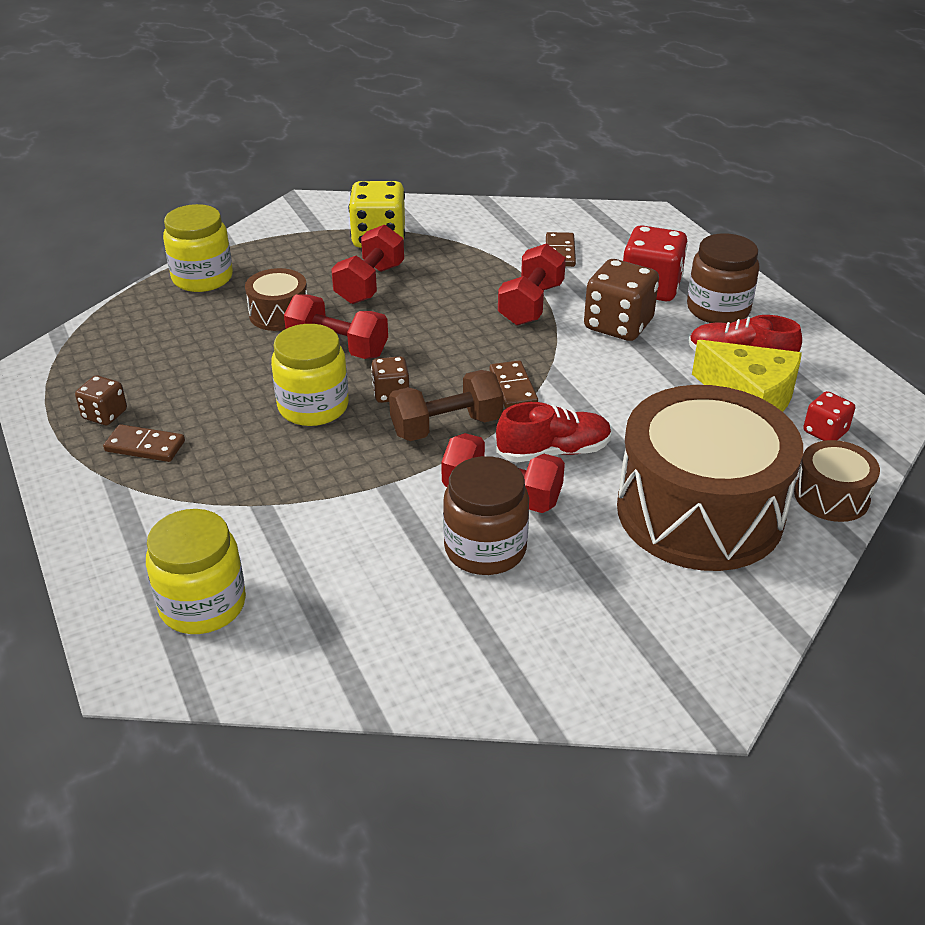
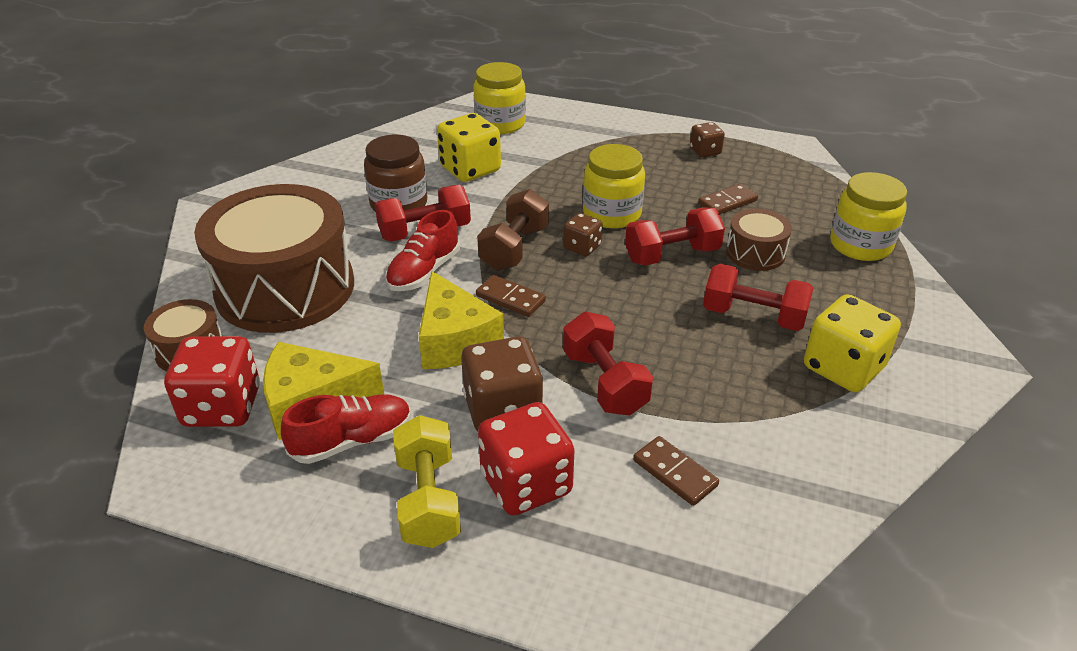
camera: 135 degrees right, 0 degrees up
brown domino [103,424,185,462] -> brown domino moved to [698,184,758,215]
red dumbbell [331,224,404,304] -> red dumbbell turned 45 degrees counterclockwise [703,264,814,331]
brown jar [687,233,760,323] -> yellow dumbbell [393,415,461,548]
red dice [803,391,855,441] -> red dice [164,336,260,427], size x1.82
none -> yellow cheese [419,271,504,369]
none -> yellow dice [437,113,501,182]

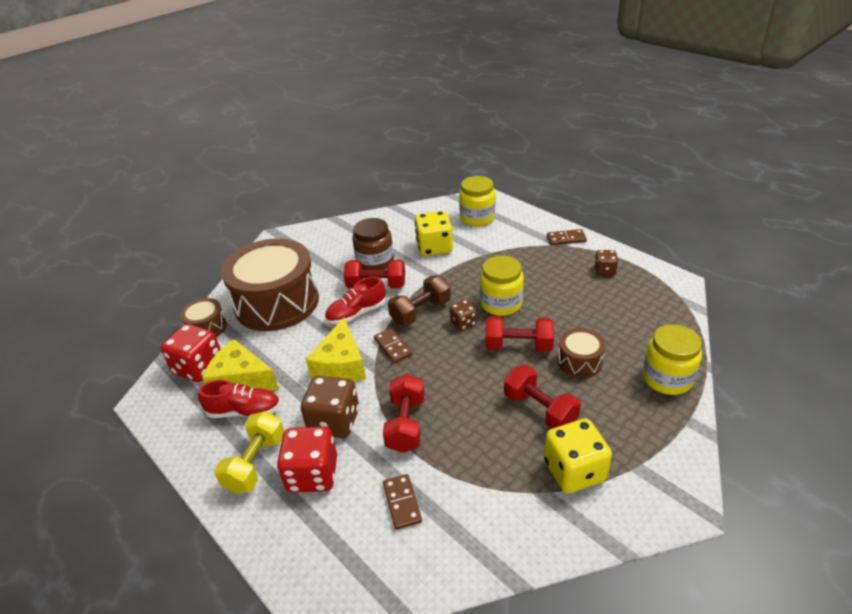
camera: 30 degrees right, 0 degrees up
brown domino [698,184,758,215] -> brown domino moved to [547,229,587,245]

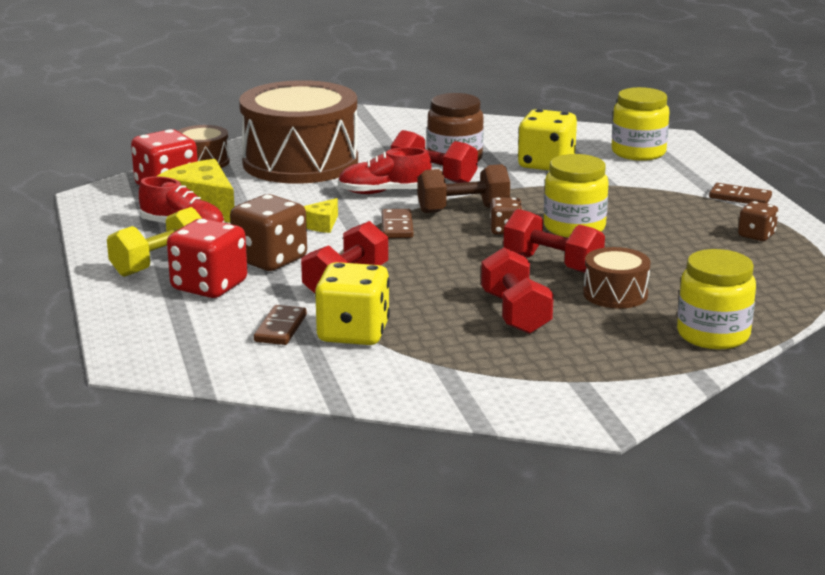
camera: 25 degrees right, 15 degrees down
yellow cheese [306,318,366,382] -> yellow cheese [304,198,338,233], size x0.50
yellow dice [544,419,612,493] -> yellow dice moved to [315,262,390,345]

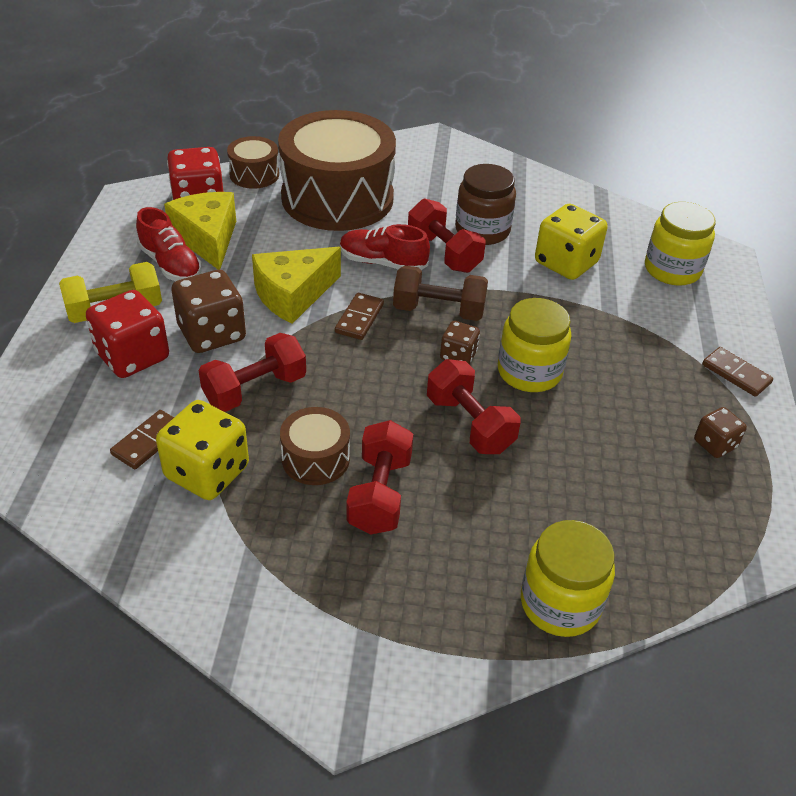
camera: 20 degrees right, 20 degrees up
yellow cheese [304,198,338,233] -> yellow cheese [252,247,341,324], size x1.98
brown drum [583,247,650,309] -> brown drum moved to [280,407,350,485]

